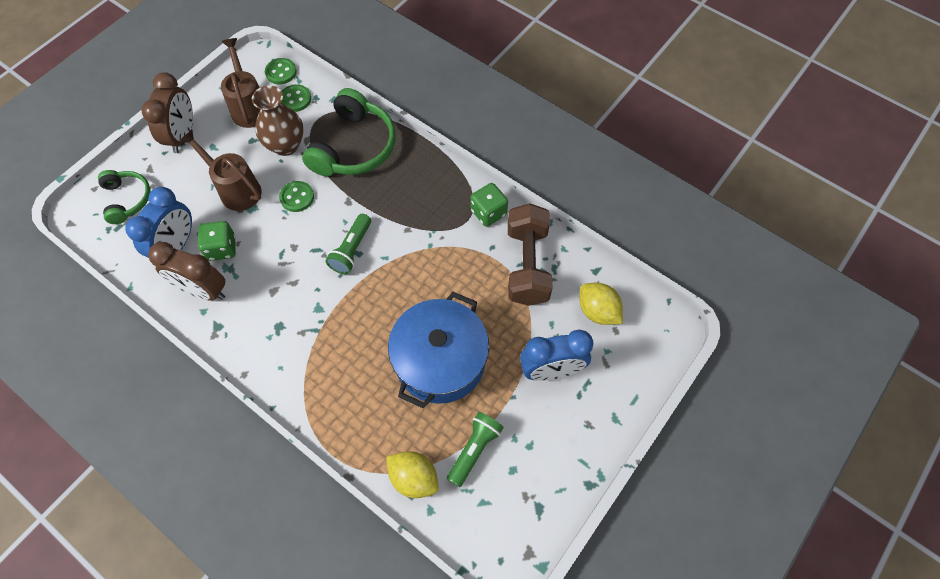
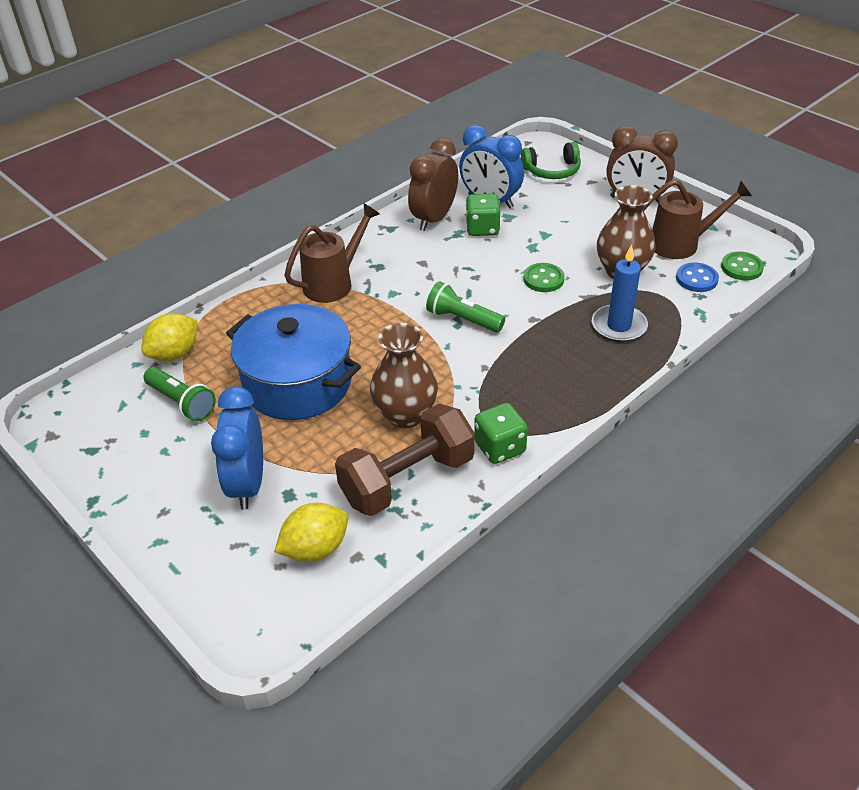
camera: 100 degrees right, 20 degrees down
brown watering can [179,130,262,211] -> brown watering can moved to [284,203,380,303]
green button [281,84,311,112] -> blue button [676,262,719,292]
green headphones [302,88,396,176] -> blue candle [592,245,648,342]
brown dumbbell [508,203,553,306] -> brown dumbbell turned 45 degrees counterclockwise [335,404,475,516]
none -> brown vase [370,323,438,428]

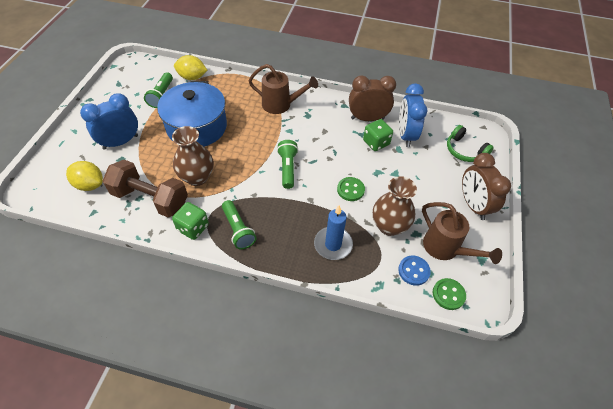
camera: 55 degrees right, 10 degrees up
none -> green flashlight [222,200,256,249]

